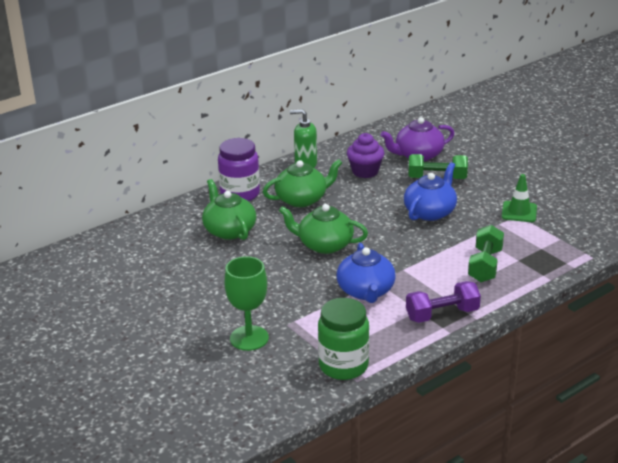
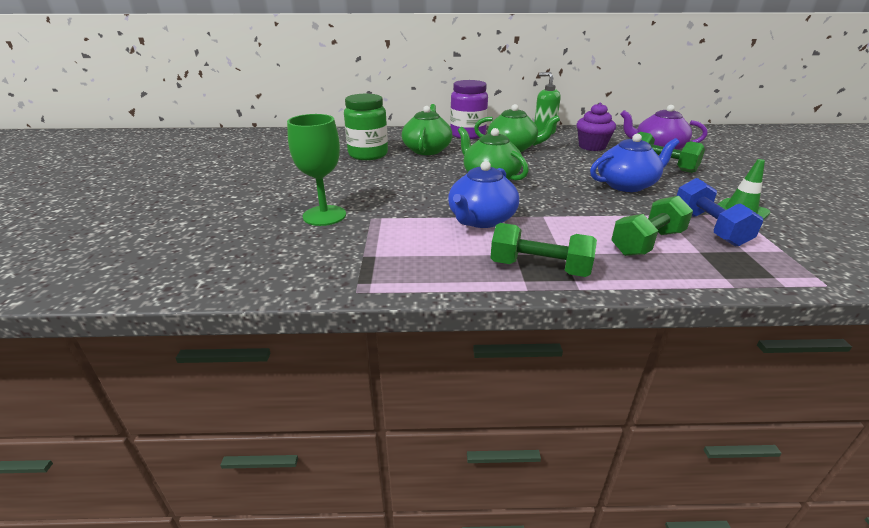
camera: 35 degrees right, 0 degrees up
green jar [318,298,369,380] -> green jar moved to [344,94,388,160]
purple dumbbell [406,281,481,323] -> green dumbbell [491,223,597,277]
none -> blue dumbbell [677,178,763,247]

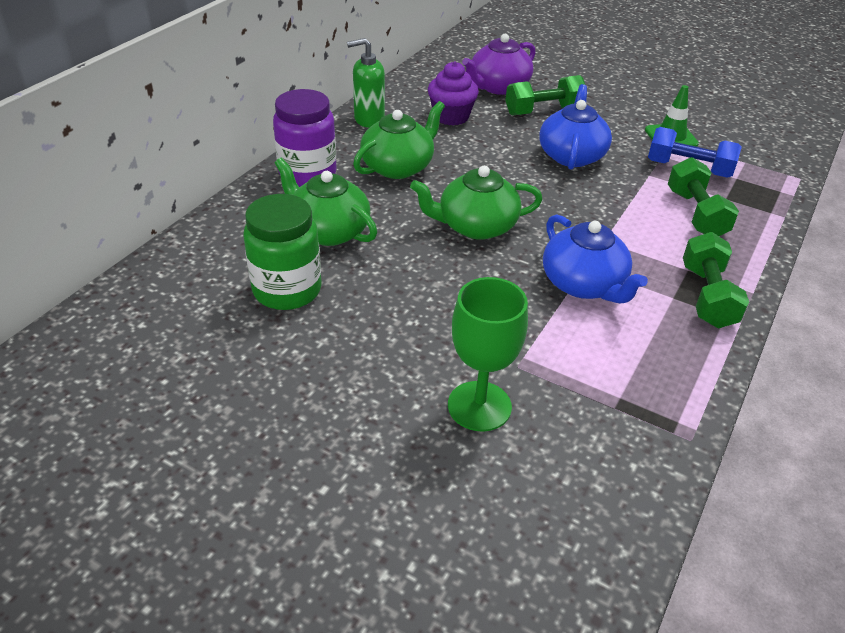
camera: 60 degrees left, 10 degrees up
green dumbbell [491,223,597,277] -> green dumbbell turned 45 degrees counterclockwise [683,232,749,328]

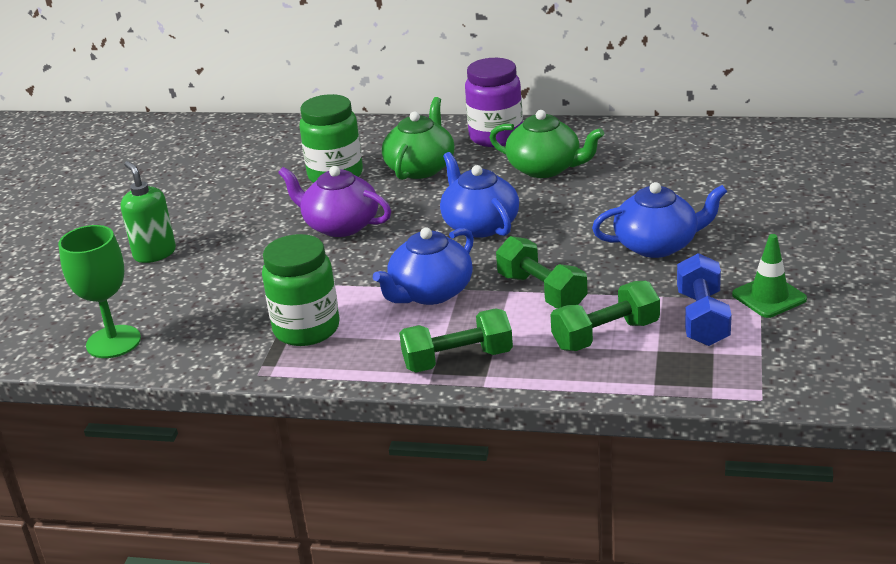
camera: 75 degrees right, 10 degrees down
green soap dispenser [347,38,385,128] -> green soap dispenser moved to [121,161,176,263]
green teapot [410,166,543,240] -> blue teapot [440,152,519,238]
purple cupcake [428,61,479,126] -> none
green goblet [448,277,528,431] -> green goblet moved to [58,225,141,358]
purple teapot [462,34,536,95] -> purple teapot moved to [278,166,391,237]
green dumbbell [505,75,585,116] -> green dumbbell moved to [496,236,588,308]
none -> green jar [262,234,340,346]

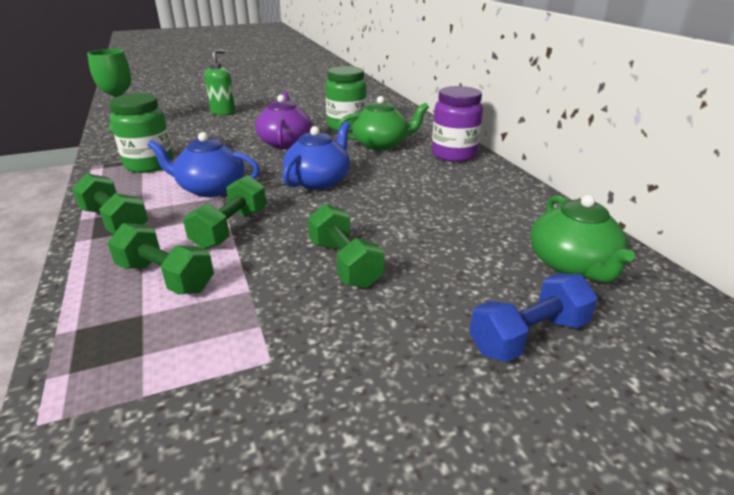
camera: 55 degrees right, 0 degrees up
green teapot [489,110,604,178] -> green teapot moved to [530,195,635,282]
blue teapot [592,182,727,258] -> green dumbbell [307,203,384,288]
blue dumbbell [677,253,732,346] -> blue dumbbell moved to [469,273,598,362]
green traffic cone [732,234,807,318] -> none

